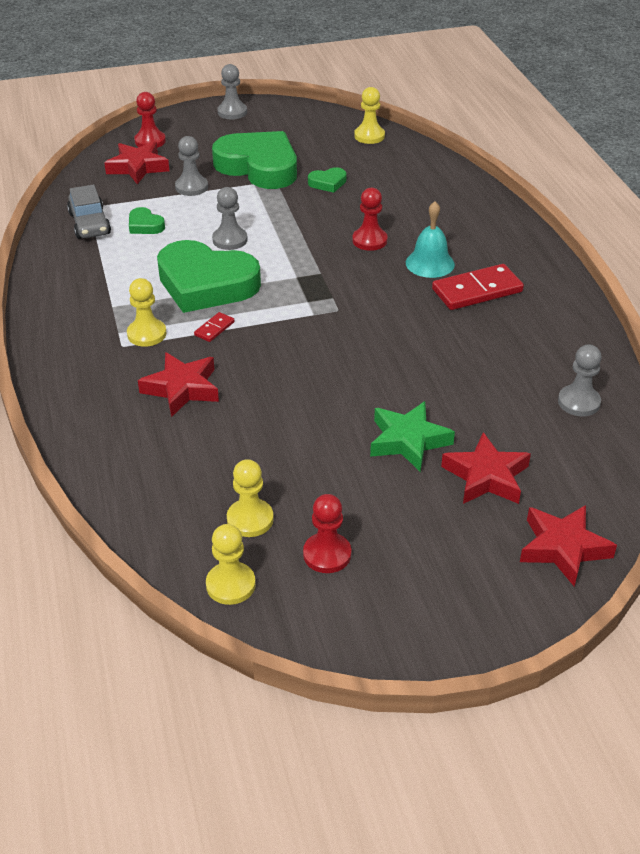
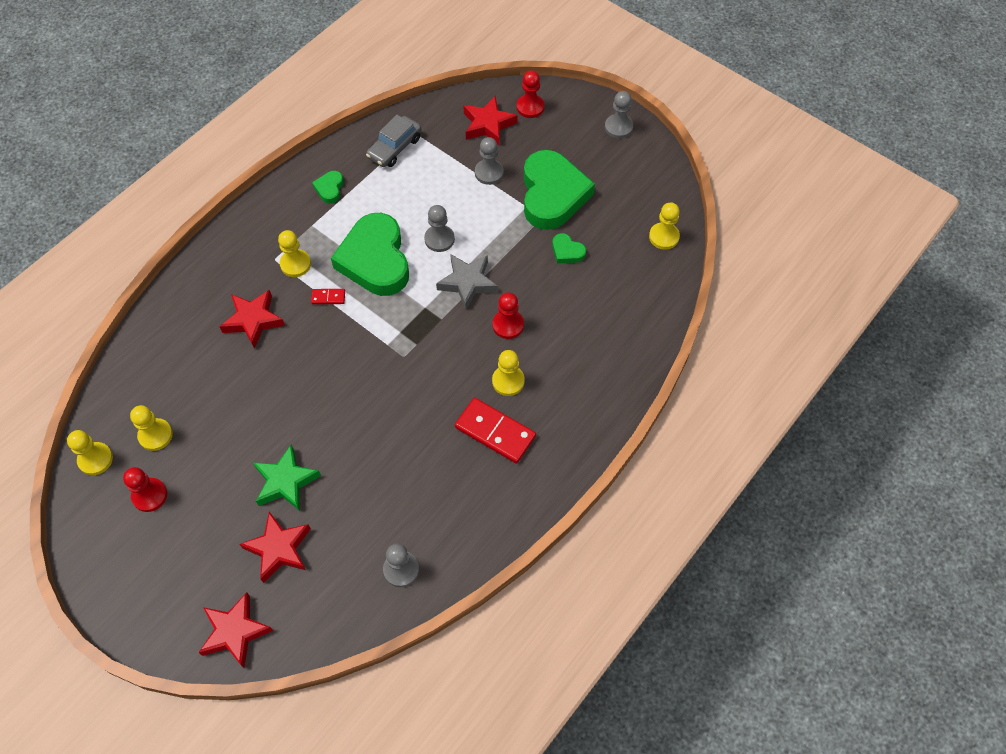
camera: 55 degrees right, 20 degrees up
green heart [129,207,165,234] -> green heart moved to [312,171,344,204]
turquoise bell [406,201,455,278] -> yellow pawn [492,350,525,396]
none -> grey star [436,254,498,309]

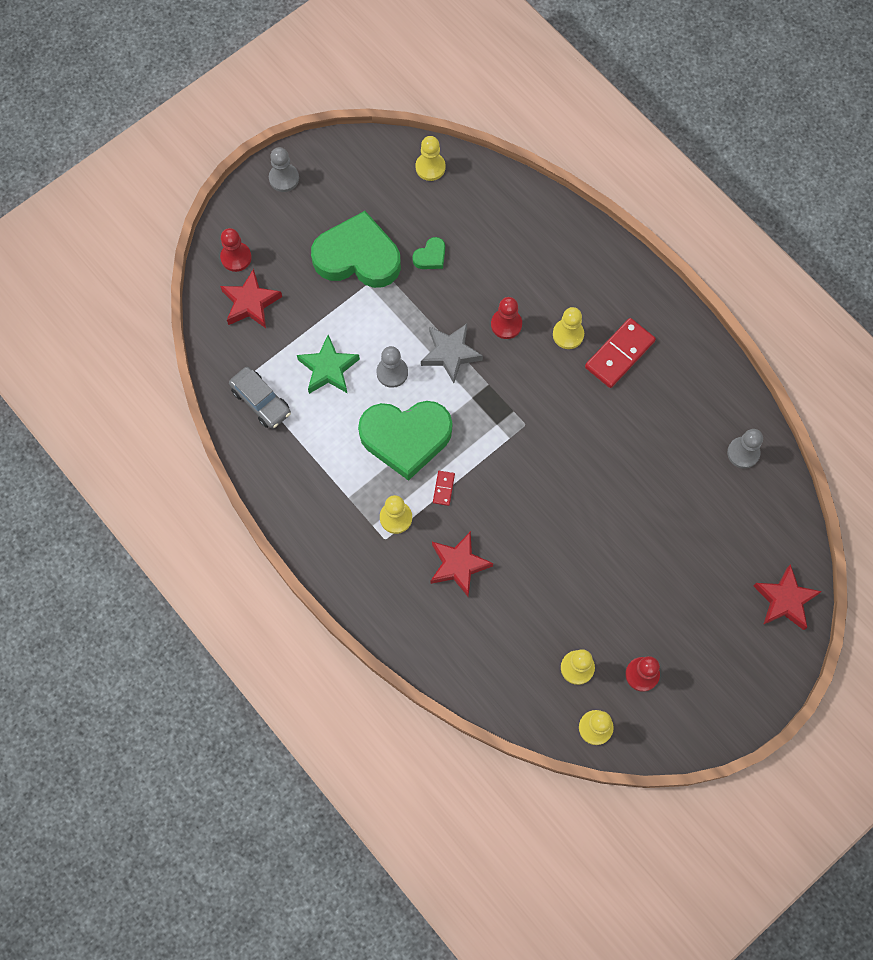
camera: 80 degrees left, 10 degrees up
red star [240,512,311,583] -> none
green star [253,445,321,511] -> green star moved to [297,335,360,394]
green heart [312,171,344,204] -> none
grey pawn [475,137,504,185] -> none

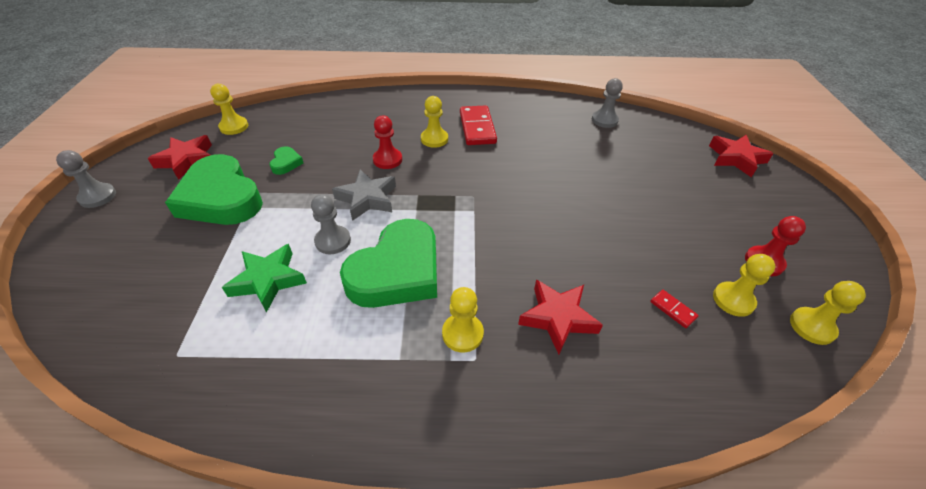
camera: 50 degrees left, 25 degrees down
red pawn [220,228,252,272] -> none
red star [220,269,282,328] -> red star moved to [148,135,212,180]
grey car [229,367,291,429] -> none
green heart [311,211,401,288] -> green heart turned 90 degrees counterclockwise [165,154,263,225]
red domino [433,471,455,506] -> red domino moved to [650,290,699,328]

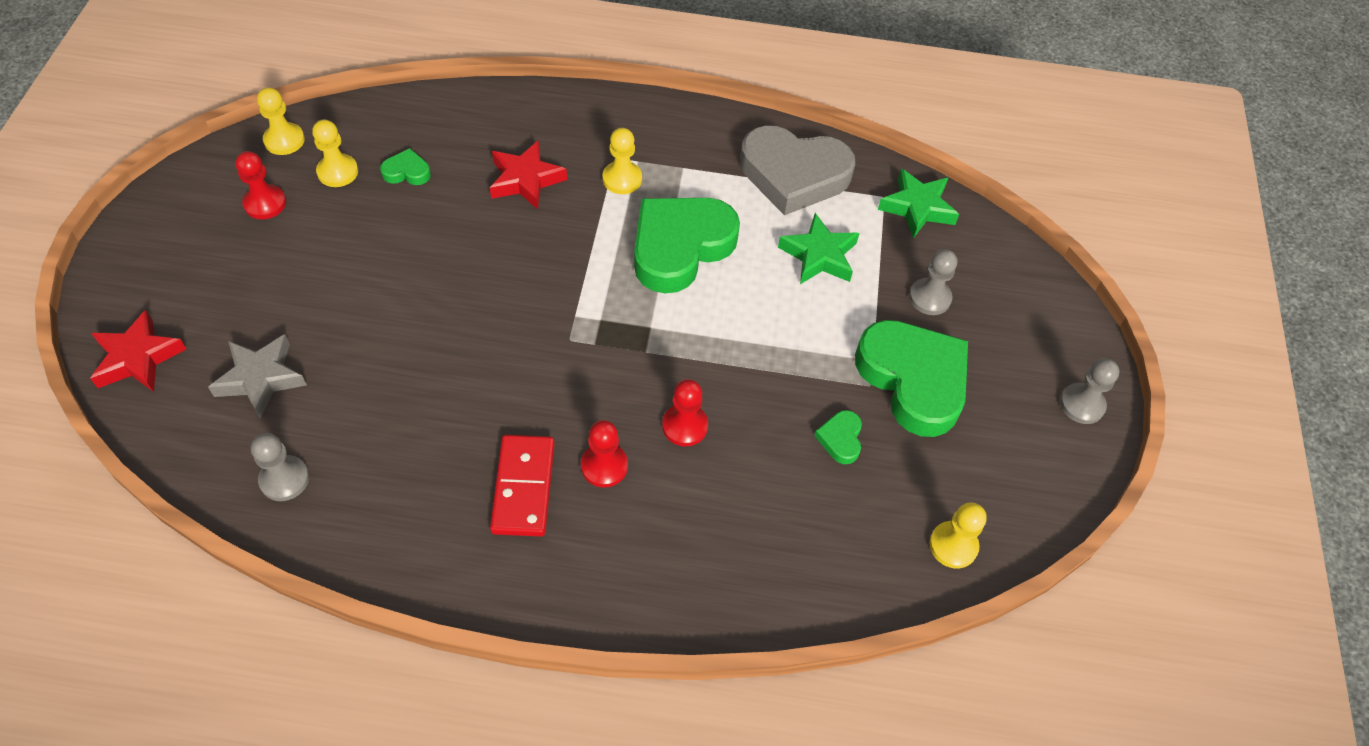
camera: 175 degrees left, 10 degrees up
red star [148,135,212,180] -> none
grey pawn [311,194,351,254] -> grey pawn moved to [909,249,957,315]
grey star [332,170,396,221] -> grey star moved to [208,334,307,418]
yellow pawn [421,96,448,148] -> red pawn [581,420,628,488]
red domino [650,290,699,328] -> green heart [380,148,431,185]
none -> grey heart [740,126,855,215]
none -> green star [878,169,959,238]

